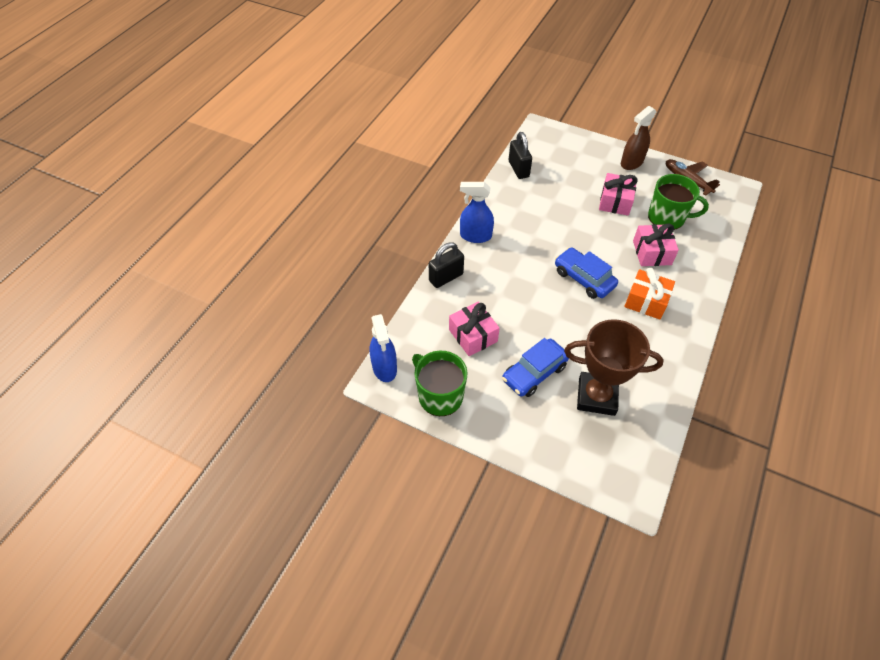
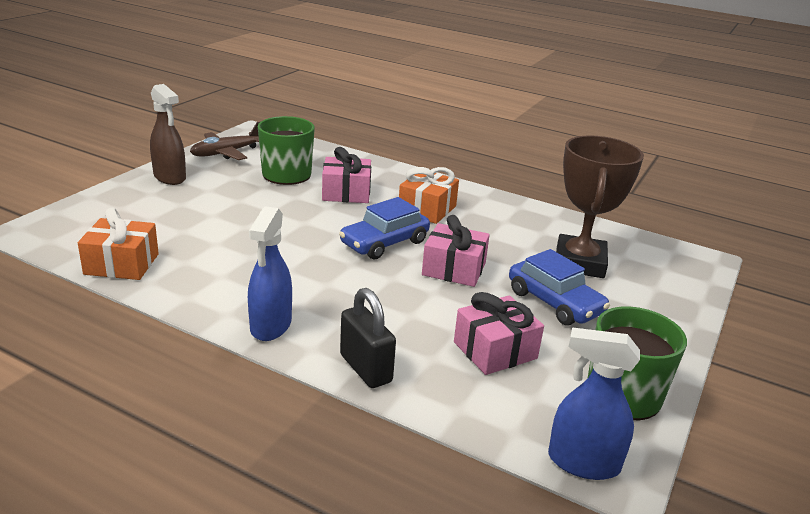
camera: 90 degrees left, 25 degrees down
blue spray bottle [370,314,397,382] -> blue spray bottle turned 150 degrees counterclockwise [548,327,640,480]
black padlock [509,132,532,179] -> orange gift [78,207,159,280]
pink gift [599,173,638,216] -> pink gift moved to [422,215,490,287]

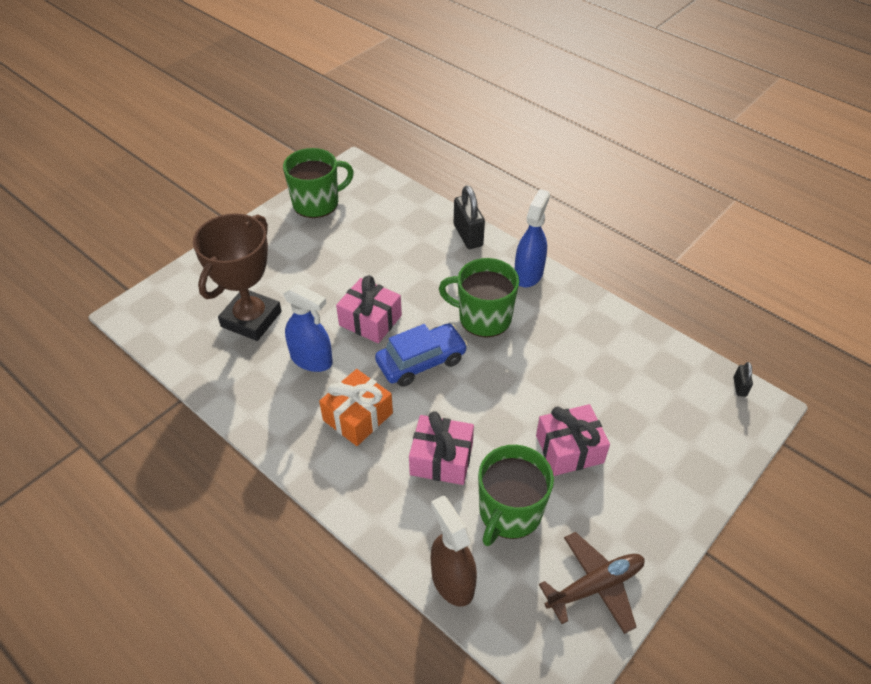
camera: 165 degrees left, 20 degrees up
orange gift [78,207,159,280] -> none
brown spray bottle [150,84,186,185] -> brown spray bottle moved to [430,495,477,606]
pink gift [454,292,544,375] -> pink gift moved to [536,404,610,476]
blue car [509,249,610,326] -> none
blue spray bottle [548,327,640,480] -> blue spray bottle moved to [283,283,333,372]
none -> green mug [439,258,519,337]
none -> black padlock [733,362,753,397]

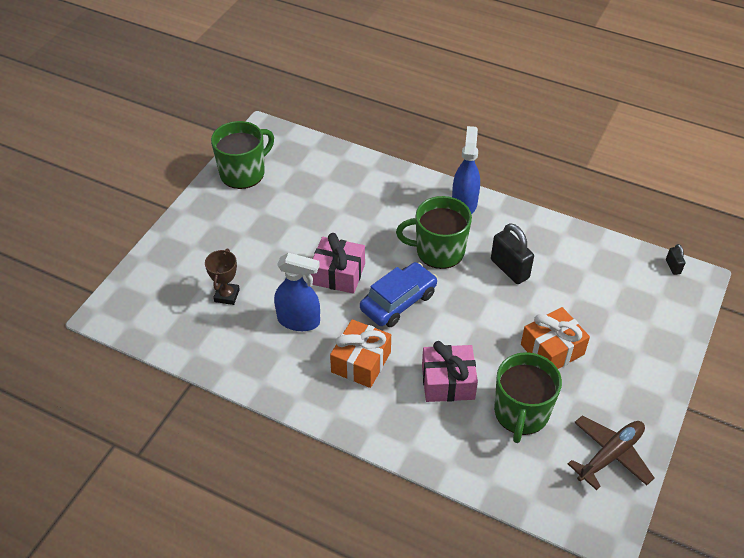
camera: 15 degrees left, 0 degrees up
brown trophy [193,213,282,341] -> brown trophy [205,249,240,305], size x0.49
brown spray bottle [430,495,477,606] -> none
black padlock [454,186,485,249] -> black padlock moved to [491,223,534,284]
pink gift [536,404,610,476] -> orange gift [521,307,590,369]

